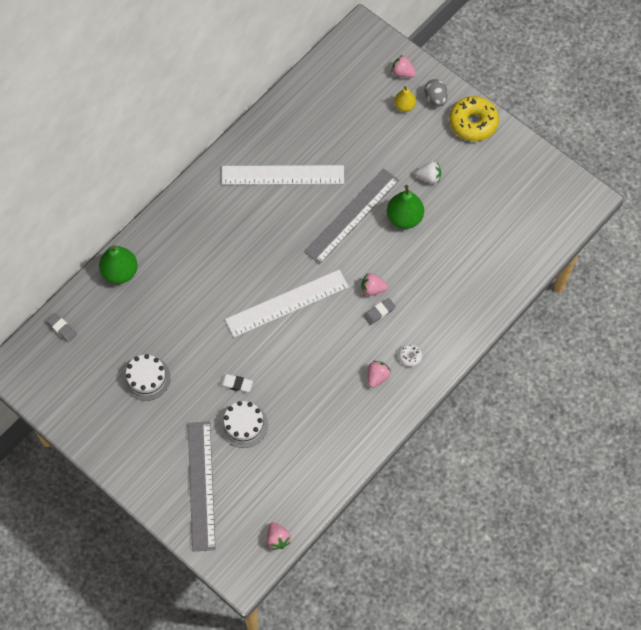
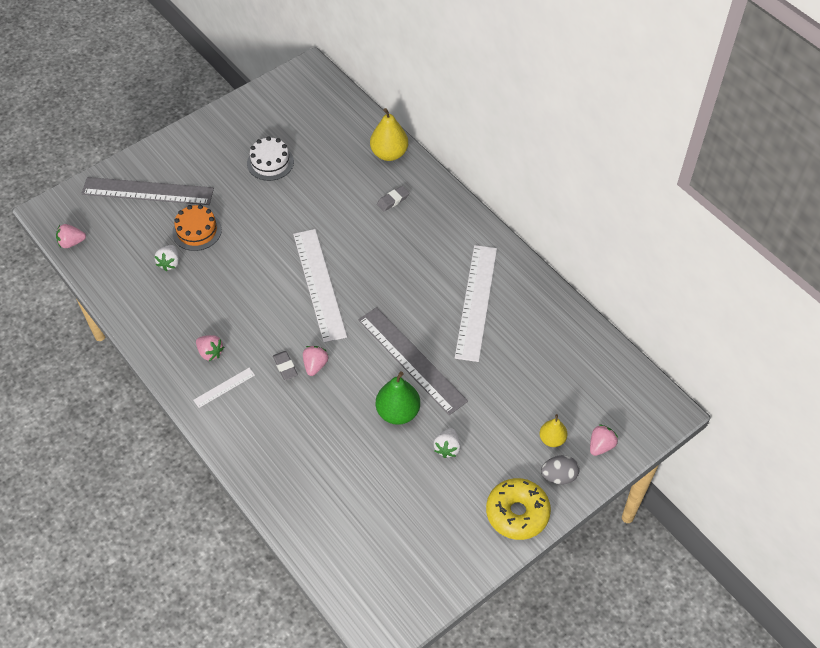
camera: 100 degrees right, 10 degrees down
grey eraser [46,313,77,342] -> grey eraser moved to [377,186,409,211]
green pear [99,245,138,284] -> yellow pear [370,108,408,161]
white eraser [219,374,253,393] -> none
white cake [220,401,268,448] -> orange cake [172,205,222,251]
white donut [399,344,422,367] -> white ruler [194,368,255,408]
none -> white strawberry [154,245,179,271]

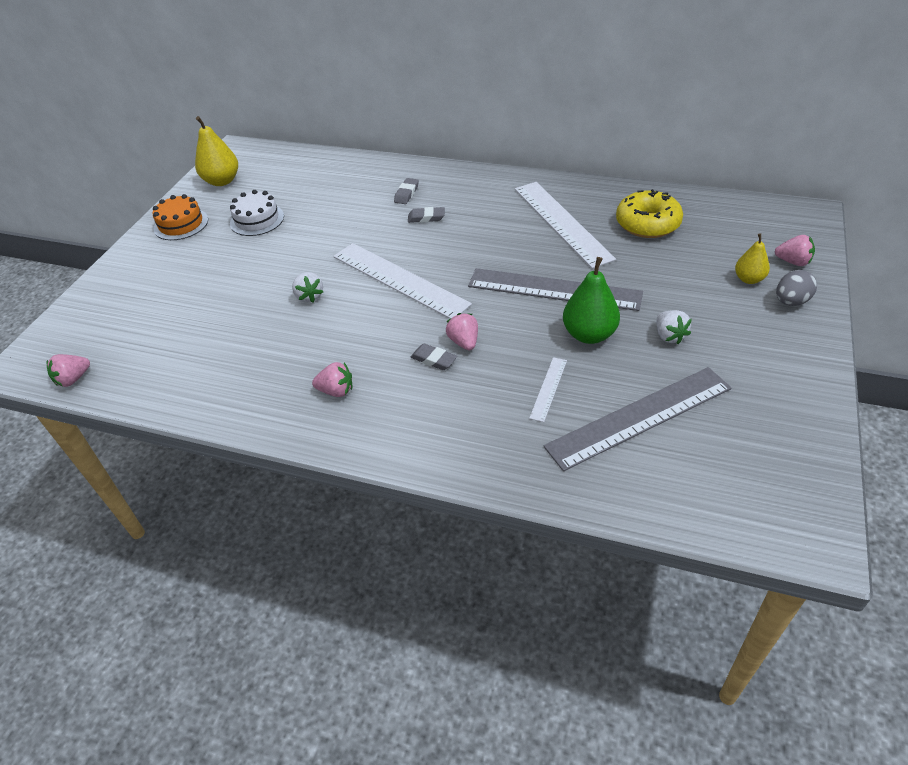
camera: 30 degrees left, 10 degrees down
grey ruler [81,177,214,205] -> grey ruler moved to [543,367,732,471]
white strawberry [154,245,179,271] -> white strawberry moved to [292,272,323,302]
orange cake [172,205,222,251] -> orange cake moved to [153,194,208,240]
white ruler [194,368,255,408] -> white ruler moved to [529,357,567,422]
yellow pear [370,108,408,161] -> yellow pear moved to [195,116,238,186]
yellow donut [486,478,551,540] -> yellow donut moved to [616,189,683,238]
pink strawberry [590,424,618,456] -> pink strawberry turned 105 degrees clockwise [775,235,815,266]
none -> grey eraser [408,207,445,223]

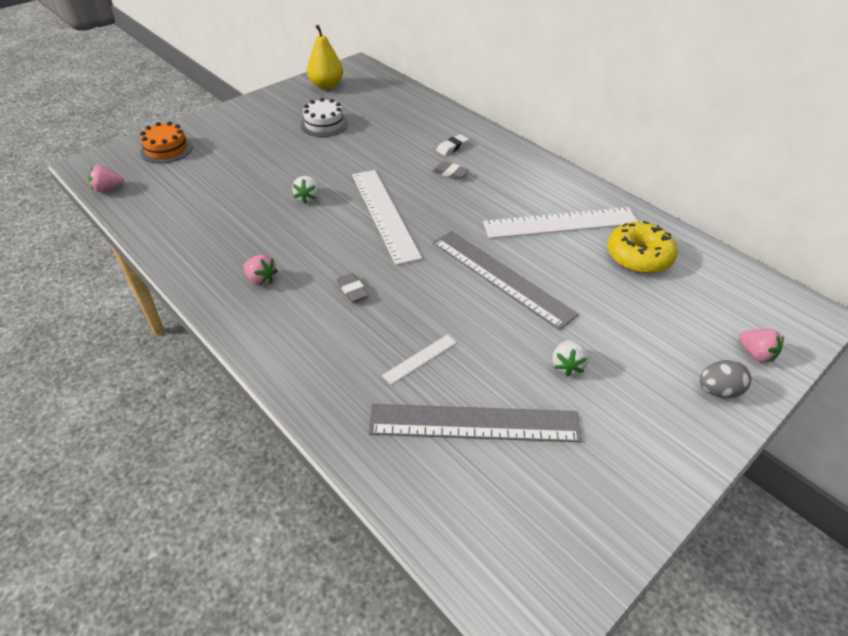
camera: 25 degrees right, 0 degrees up
orange cake [153,194,208,240] -> orange cake moved to [140,121,193,163]
grey eraser [394,178,419,204] -> white eraser [436,134,469,156]
pink strawberry [446,313,478,350] -> none
white ruler [515,182,616,269] -> white ruler turned 75 degrees clockwise [483,207,638,239]
green pear [563,257,620,344] -> none
yellow pear [735,233,770,284] -> none

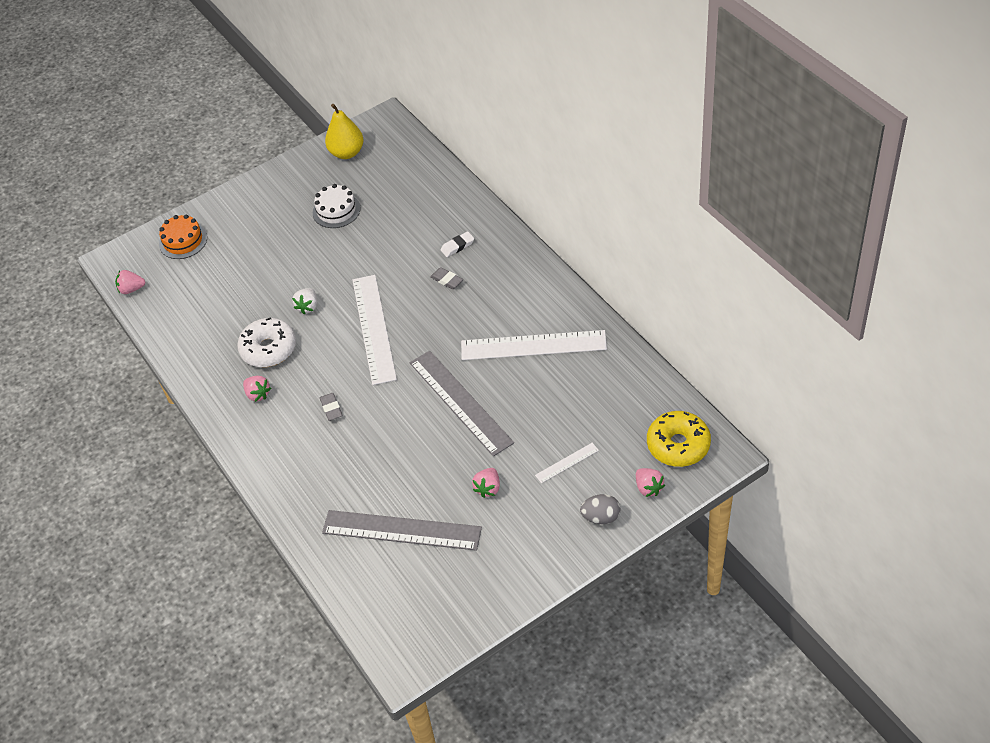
camera: 15 degrees right, 5 degrees up
white ruler [382,334,457,385] -> white ruler moved to [535,443,599,483]
white strawberry [552,340,589,377] -> pink strawberry [472,468,500,498]
yellow donut [607,221,678,274] -> yellow donut moved to [647,411,711,467]
none -> white donut [237,317,296,367]

